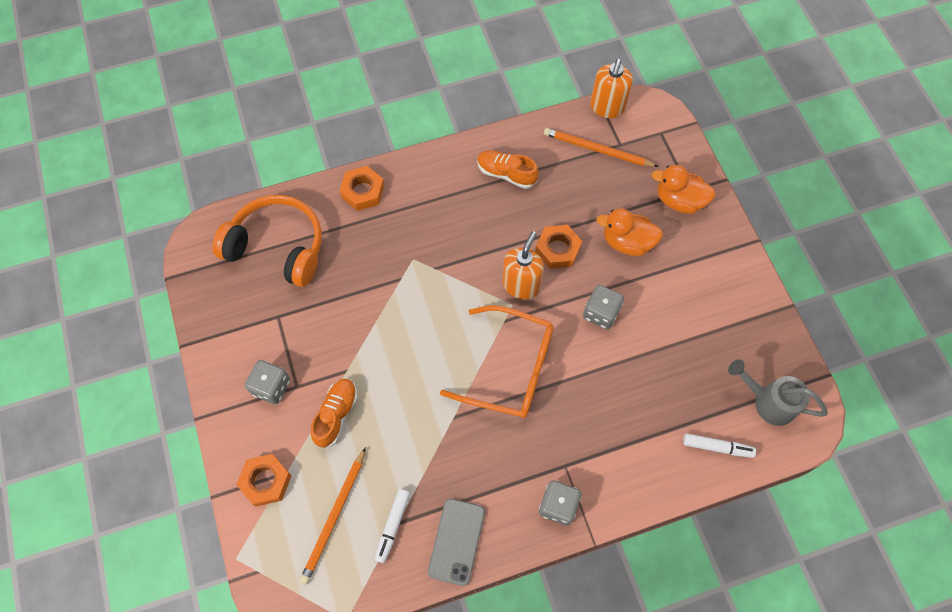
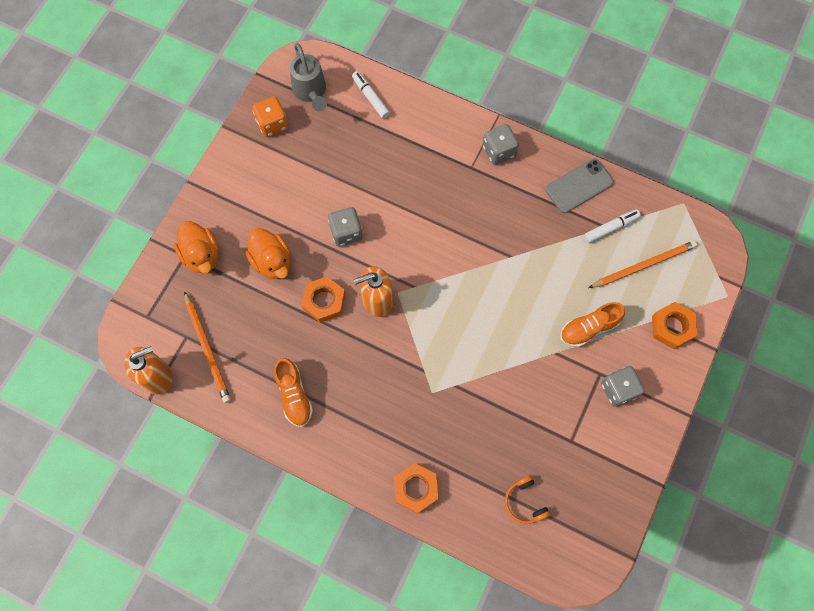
camera: 135 degrees left, 5 degrees up
orange headphones [212,195,322,287] -> orange headphones [505,475,550,524], size x0.42
orange glasses [440,305,554,418] -> none
none -> orange dice [252,96,288,137]

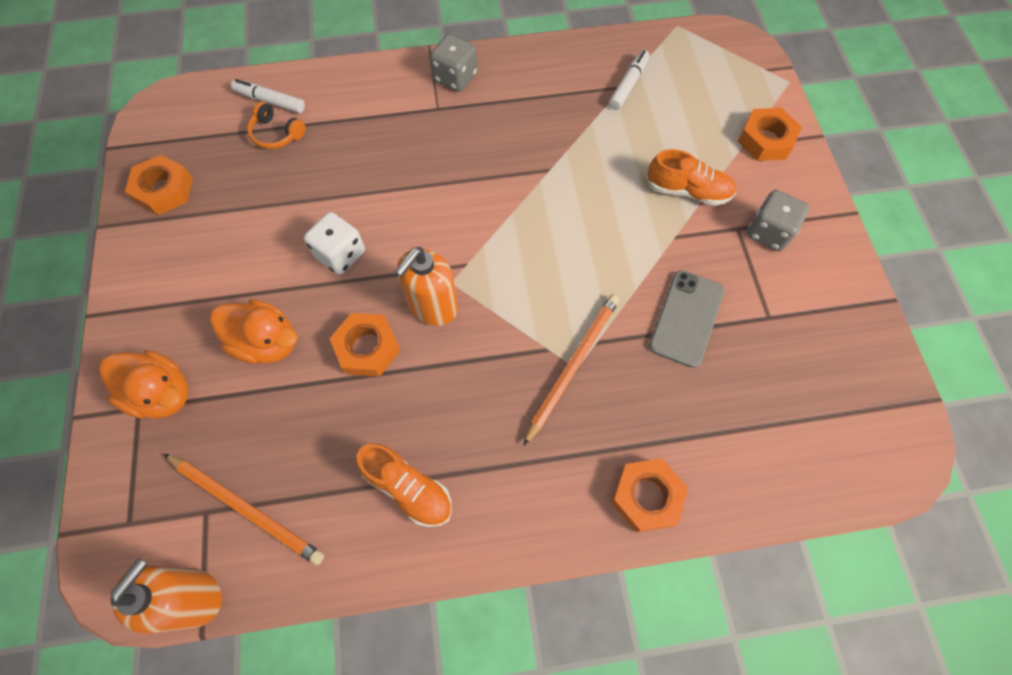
camera: 35 degrees left, 5 degrees down
orange dice [252,96,288,137] -> orange nut [125,155,193,215]
grey watering can [289,43,327,111] -> none
grey dice [328,207,363,246] -> white dice [304,212,365,275]
orange headphones [505,475,550,524] -> orange headphones moved to [247,102,306,149]
grey phone [545,158,614,213] -> grey phone moved to [649,270,724,368]
orange shoe [560,302,625,347] -> orange shoe turned 105 degrees counterclockwise [646,149,736,206]
orange pencil [589,240,697,288] -> orange pencil moved to [523,294,620,446]

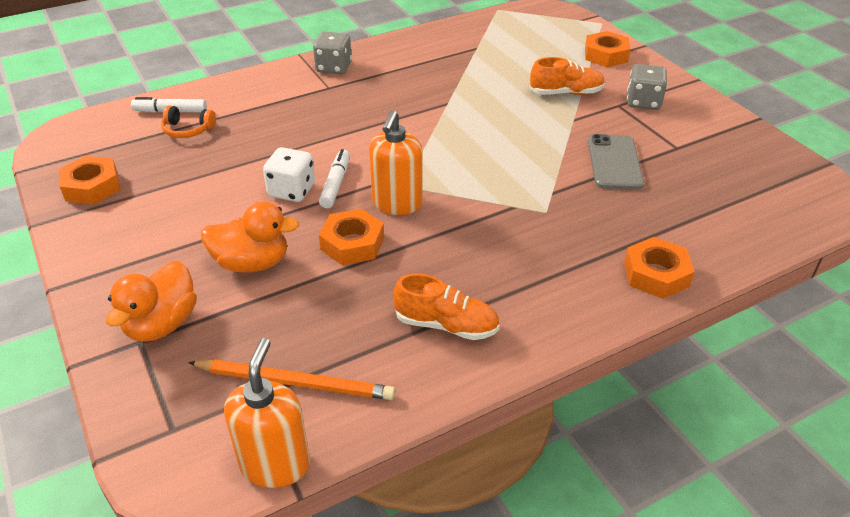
camera: 20 degrees left, 25 degrees down
orange duck [99,350,189,419] -> orange duck turned 105 degrees clockwise [106,261,197,342]
orange pencil [523,294,620,446] -> none
white marker [609,50,650,110] -> white marker moved to [319,149,350,208]

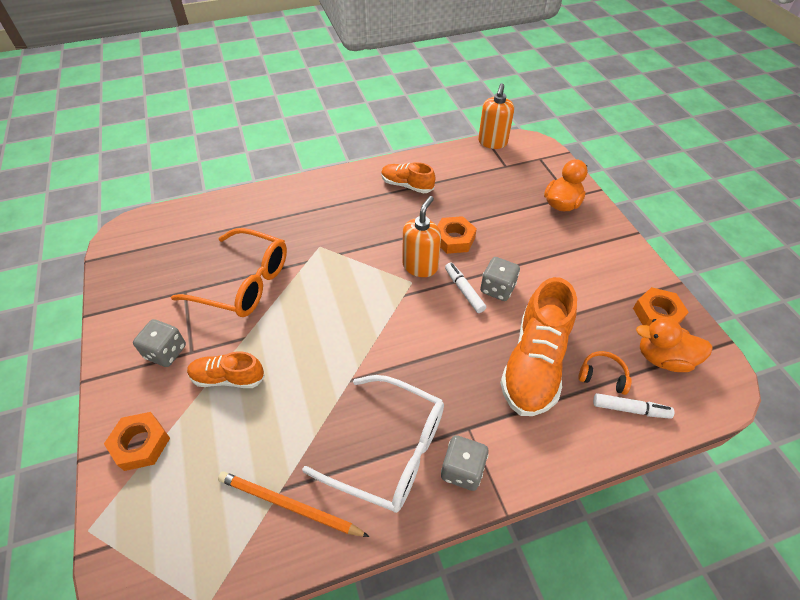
camera: 170 degrees left, 10 degrees up
orange pencil [188,359,395,400] -> orange pencil moved to [218,471,370,537]
orange duck [201,201,299,273] -> orange duck moved to [636,317,713,372]
white dice [263,147,315,202] -> grey dice [480,257,520,301]
white marker [319,149,350,208] -> white marker turned 135 degrees clockwise [445,262,486,313]
grey phone [588,134,644,190] -> orange glasses [171,228,287,317]
orange nut [624,237,695,299] -> none
none -> white glasses [302,375,444,513]
none -> orange shoe [500,277,577,416]

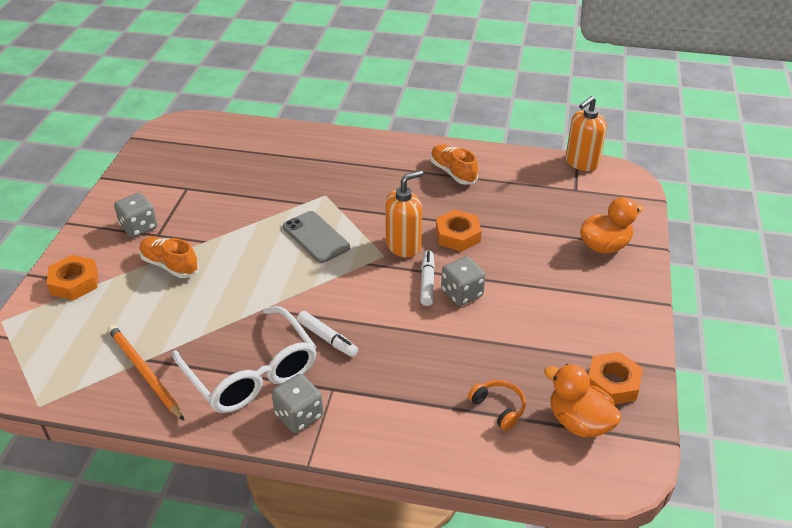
camera: 30 degrees right, 10 degrees down
orange glasses [171,228,287,317] -> none
orange shoe [500,277,577,416] -> none
white marker [593,393,674,419] -> white marker moved to [297,311,358,357]
none -> grey phone [283,211,350,263]

